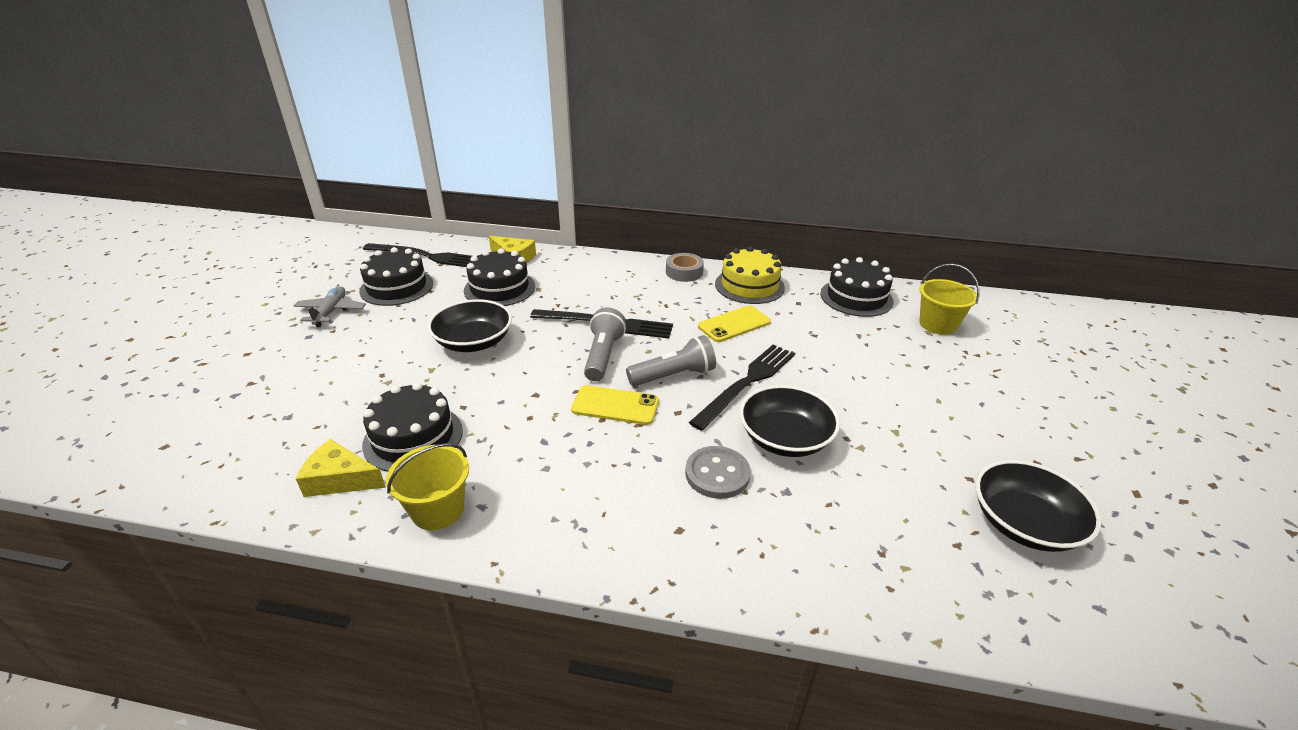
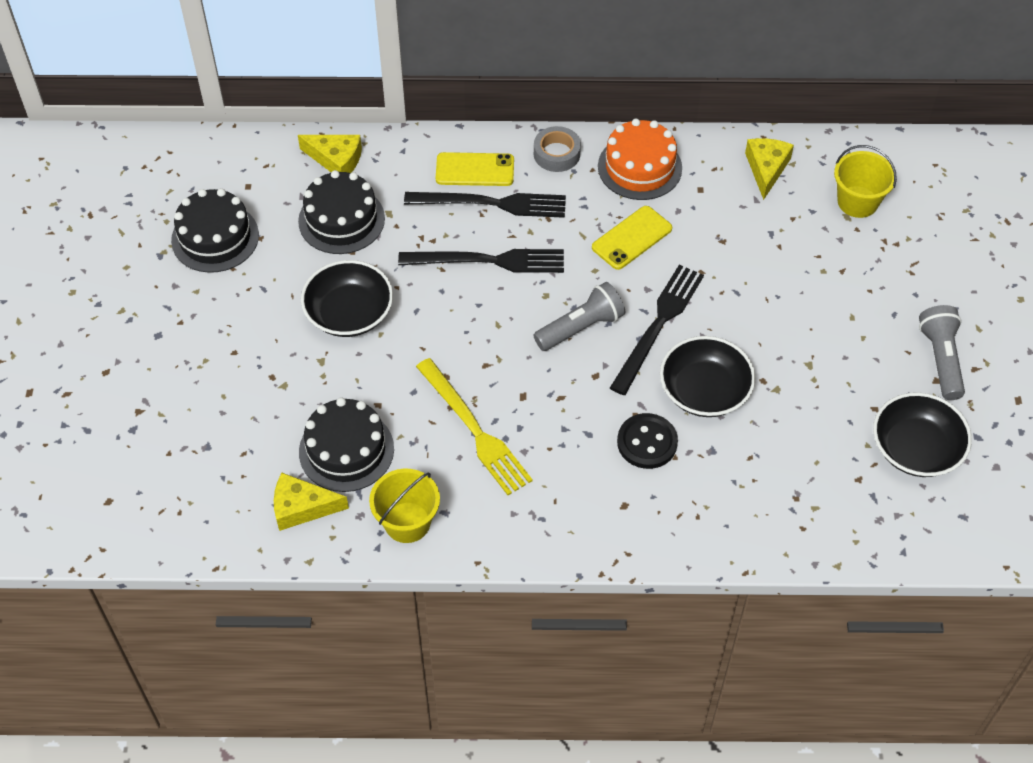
camera: 10 degrees left, 20 degrees up
grey plane [294,286,366,327] -> none
black fork [363,243,472,267] -> black fork moved to [404,192,566,218]
yellow phone [571,385,659,425] -> yellow phone moved to [436,152,514,186]
grey flashlight [584,308,626,381] -> grey flashlight moved to [919,305,965,400]
grey button [685,446,751,499] -> black button [617,413,678,469]
yellow cake [715,246,785,304] -> orange cake [598,118,682,200]
black cake [820,257,894,317] -> yellow cheese [745,138,794,200]
none -> yellow fork [416,358,533,495]

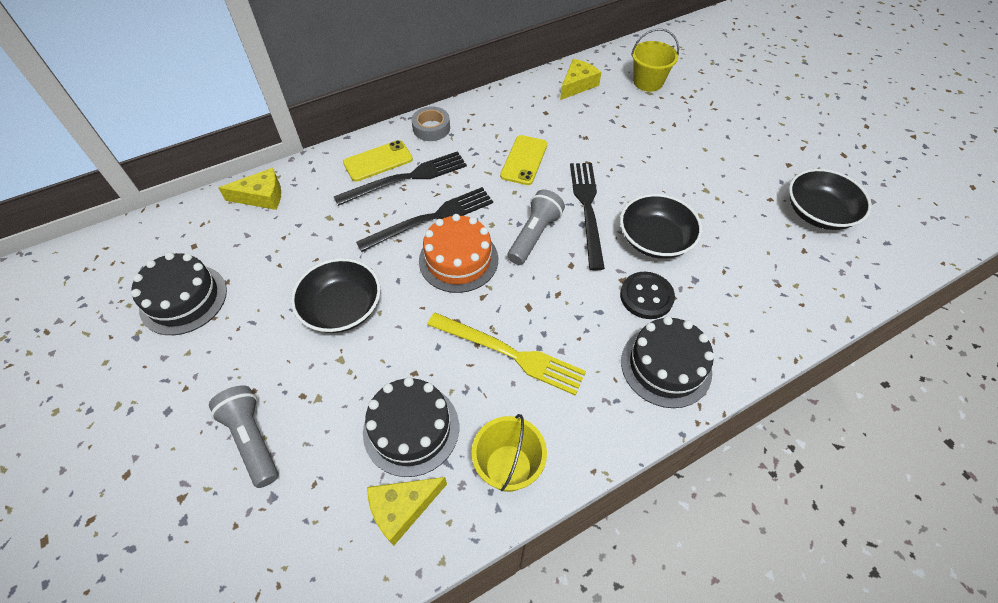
camera: 30 degrees left, 0 degrees up
black cake [298,170,385,254] -> black cake moved to [621,316,714,408]
orange cake [598,118,682,200] -> orange cake moved to [419,214,498,293]
yellow cheese [745,138,794,200] -> yellow cheese turned 60 degrees clockwise [560,59,601,100]
grey flashlight [919,305,965,400] -> grey flashlight moved to [209,385,278,488]

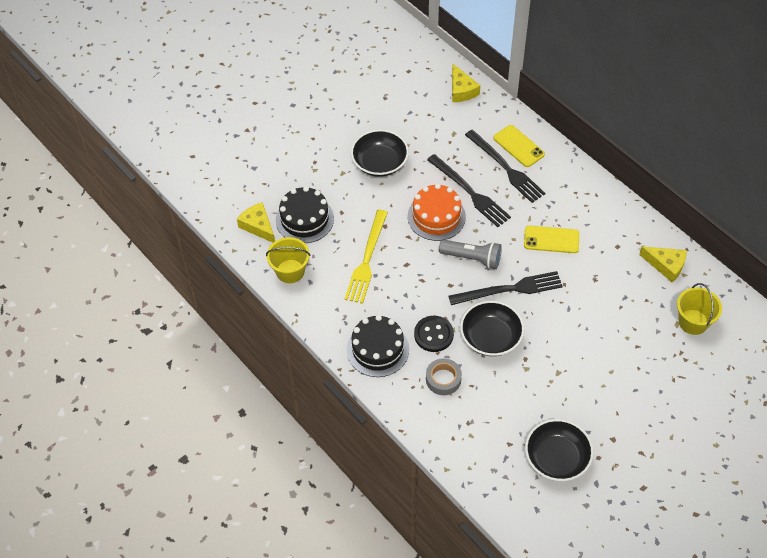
camera: 80 degrees right, 0 degrees up
black cake [131,252,227,335] -> none
grey flashlight [209,385,278,488] -> none
grey tape [412,106,450,141] -> grey tape moved to [426,358,462,395]

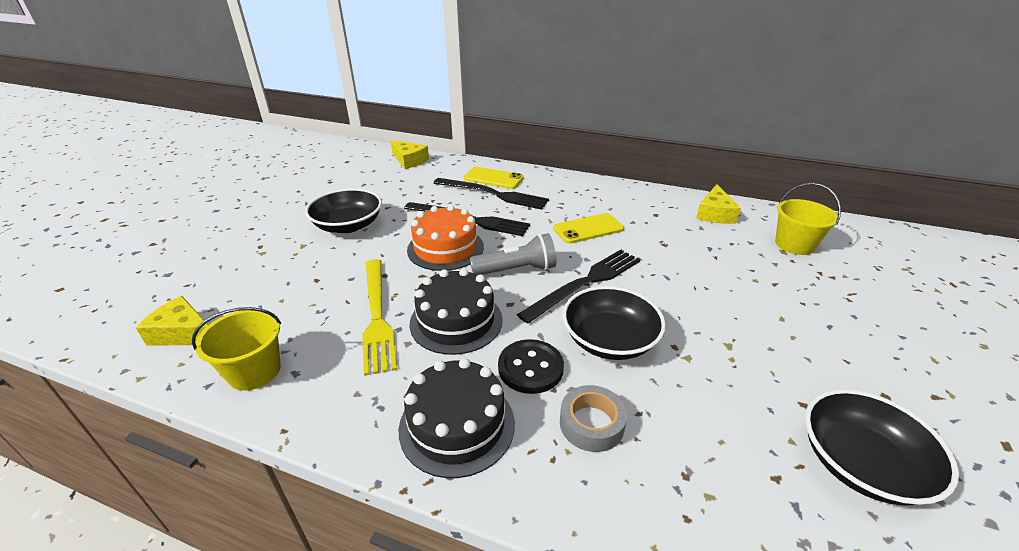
camera: 30 degrees left, 20 degrees down
black cake [276,186,334,243] -> black cake moved to [410,268,503,355]
yellow cheese [639,246,687,283] -> yellow cheese turned 105 degrees clockwise [696,184,741,224]

